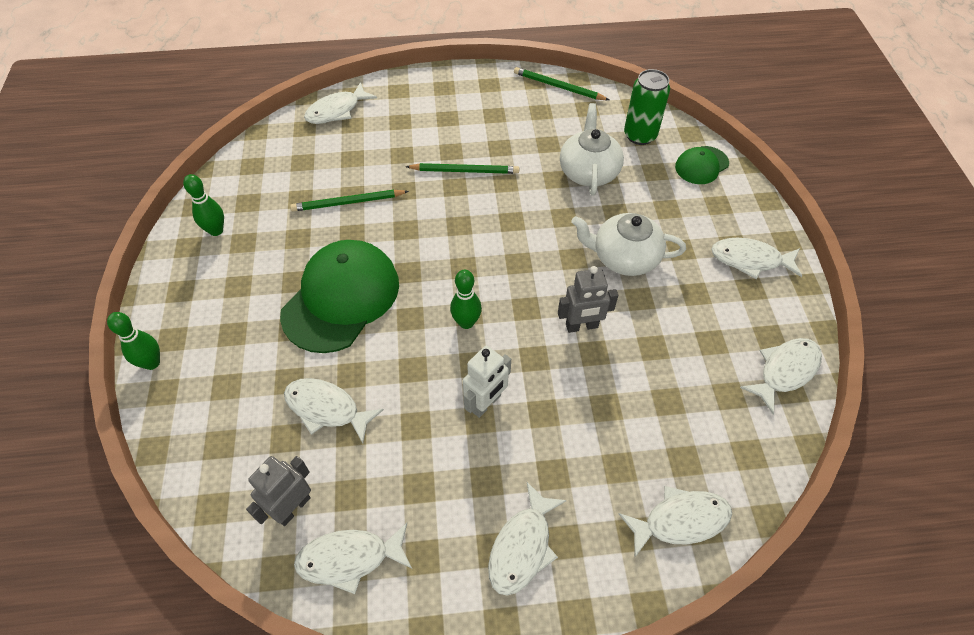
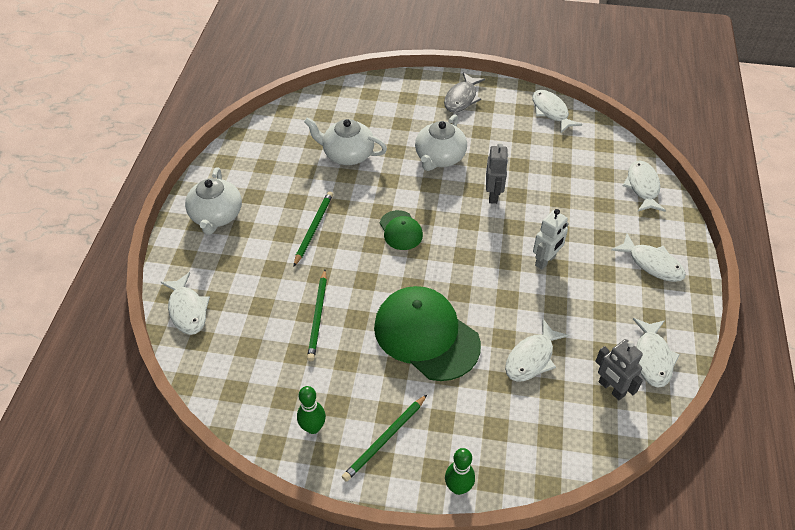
camera: 75 degrees left, 5 degrees down
green bowling pin [450,270,482,329] -> none
white robot [463,346,511,418] -> white robot turned 75 degrees clockwise [533,209,569,270]
green pencil [514,67,609,100] -> green pencil moved to [342,394,428,482]
green can [624,69,670,145] -> none
green cap [675,146,729,184] -> green cap moved to [380,210,423,250]
white fish [711,238,802,279] -> grey fish [444,72,485,113]
none -> white teapot [185,167,242,235]

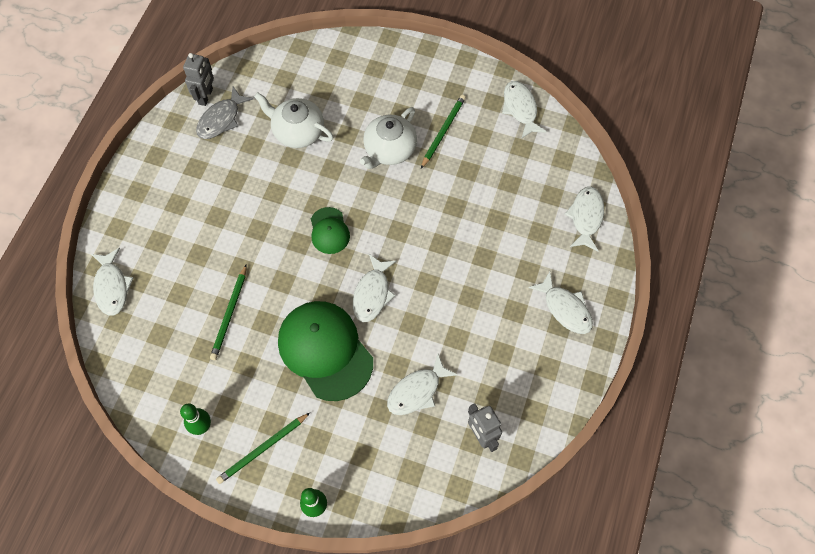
camera: 10 degrees right, 15 degrees up
white teapot [185,167,242,235] -> none
green pencil [294,191,333,266] -> green pencil moved to [421,95,466,169]
grey fish [444,72,485,113] -> grey fish moved to [196,87,253,139]
grey robot [486,142,508,204] -> grey robot moved to [183,53,214,106]
white robot [533,209,569,270] -> none
white fish [633,318,680,388] -> white fish moved to [353,254,396,322]

